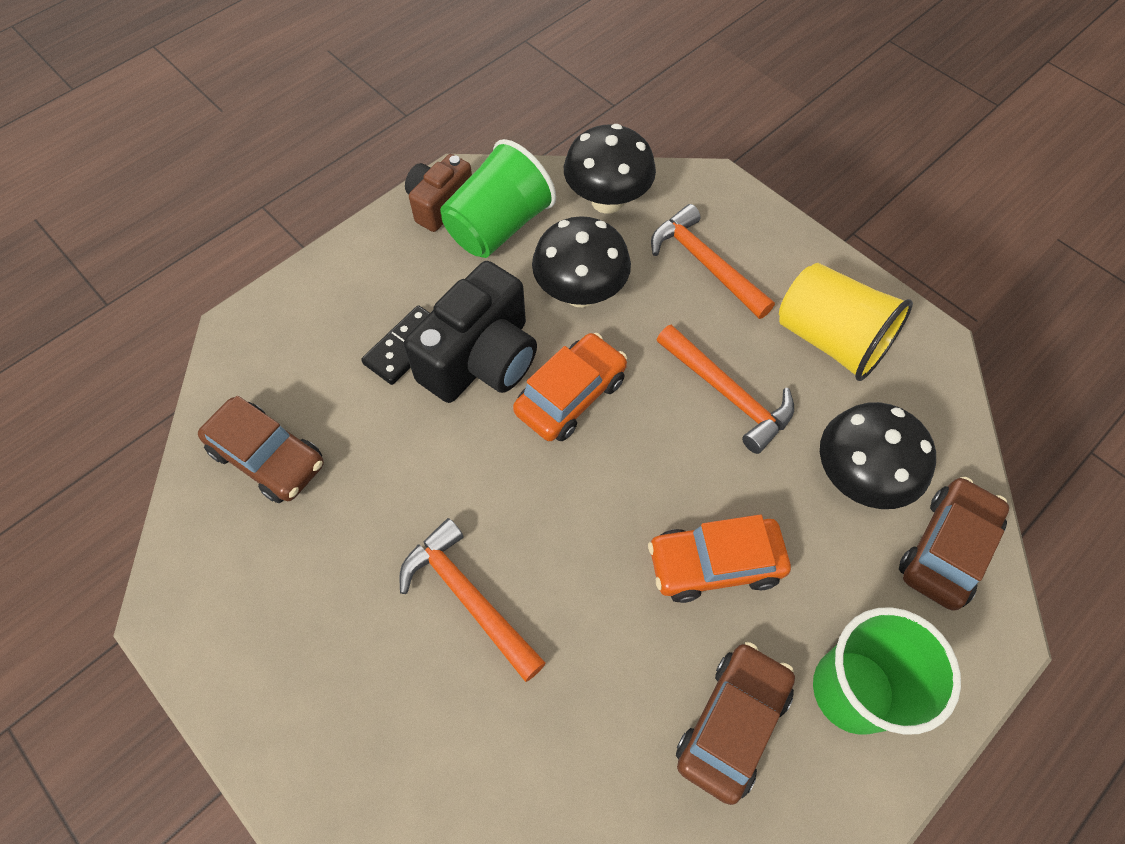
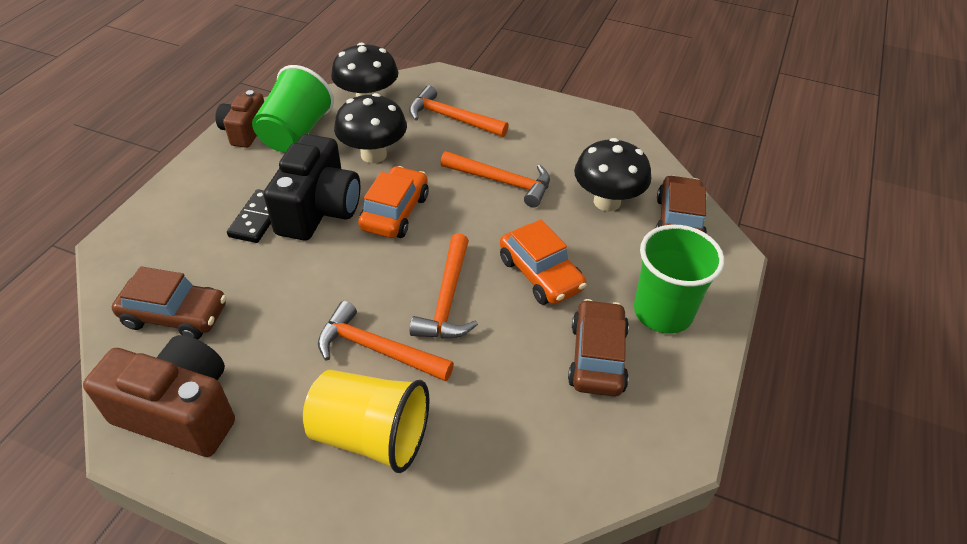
camera: 25 degrees left, 15 degrees down
orange car [648,515,791,603] -> orange car turned 90 degrees counterclockwise [500,219,587,305]
yellow cup [779,263,913,381] -> yellow cup moved to [303,370,430,473]
none -> brown camera [83,335,235,457]
none -> orange hammer [410,233,478,338]

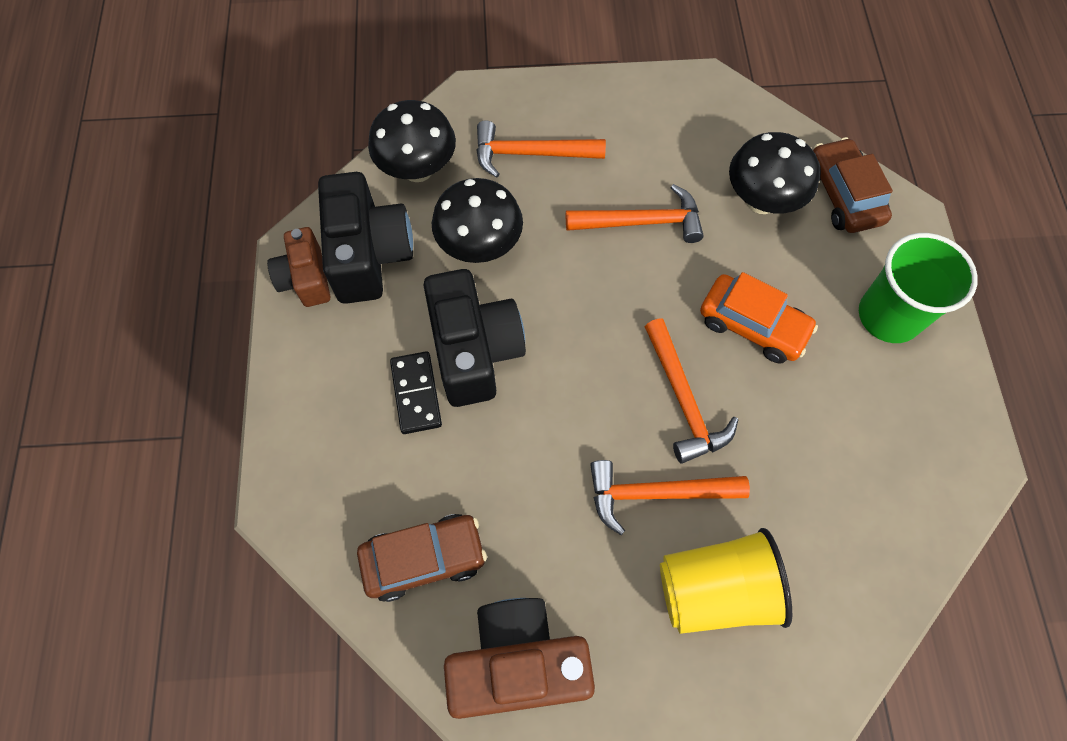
camera: 25 degrees left, 20 degrees up
green cup [252,65,334,153] -> black camera [318,172,413,304]
orange car [358,166,429,238] -> none
brown car [568,299,629,397] -> none

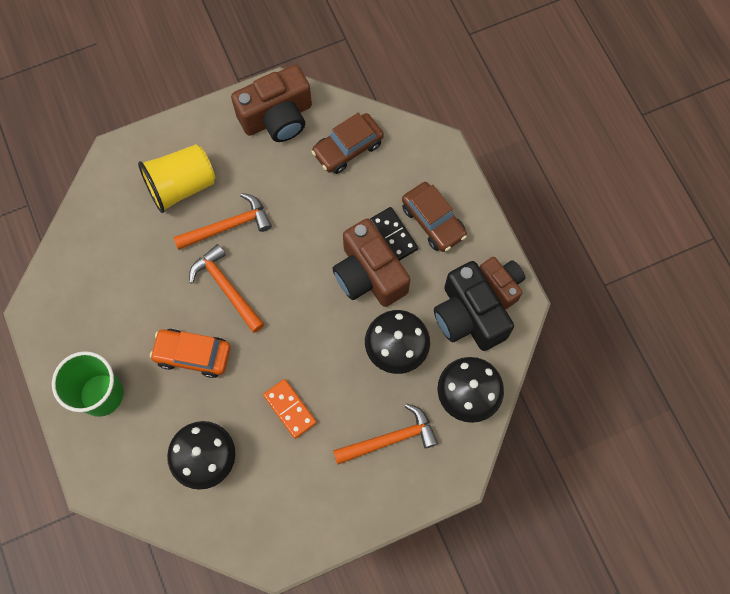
camera: 160 degrees right, 5 degrees up
black camera [424,269,526,407] -> brown camera [332,218,410,307]
orange hammer [566,184,704,243] -> orange domino [263,379,317,439]
brown car [813,137,893,233] -> brown car moved to [402,182,467,252]

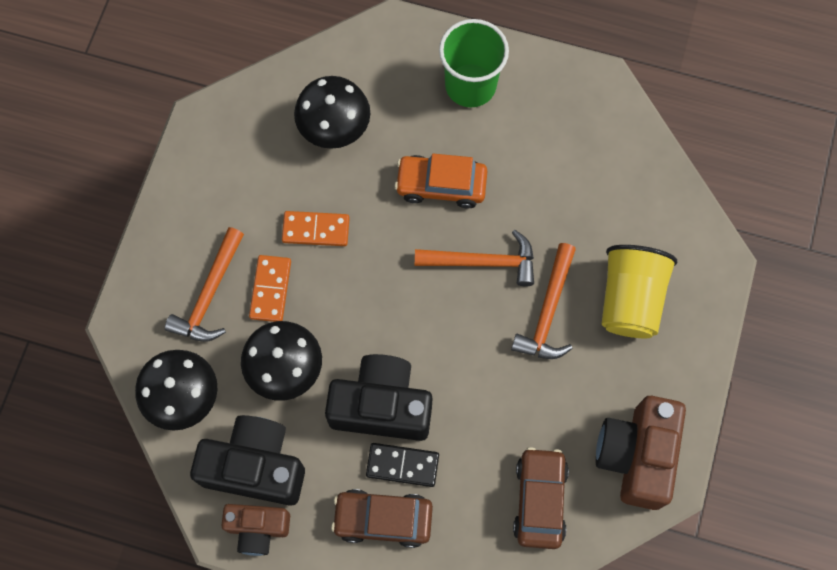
camera: 130 degrees right, 0 degrees up
orange car [150,329,231,378] -> orange car turned 135 degrees counterclockwise [395,154,487,208]
brown camera [332,218,410,307] -> black camera [325,354,433,441]
none -> orange domino [249,255,291,322]

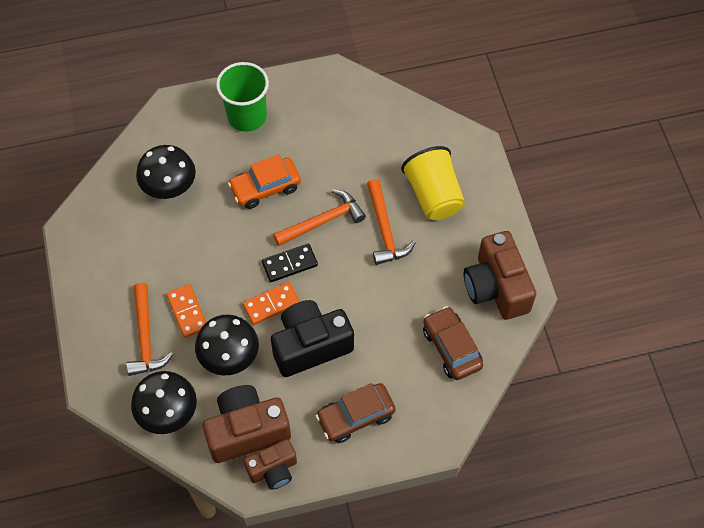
camera: 30 degrees left, 10 degrees down
black camera [190,415,305,506] -> brown camera [202,385,291,463]
orange domino [282,211,350,246] -> orange domino moved to [243,282,300,325]
black domino [366,443,439,487] -> black domino moved to [262,243,318,282]

